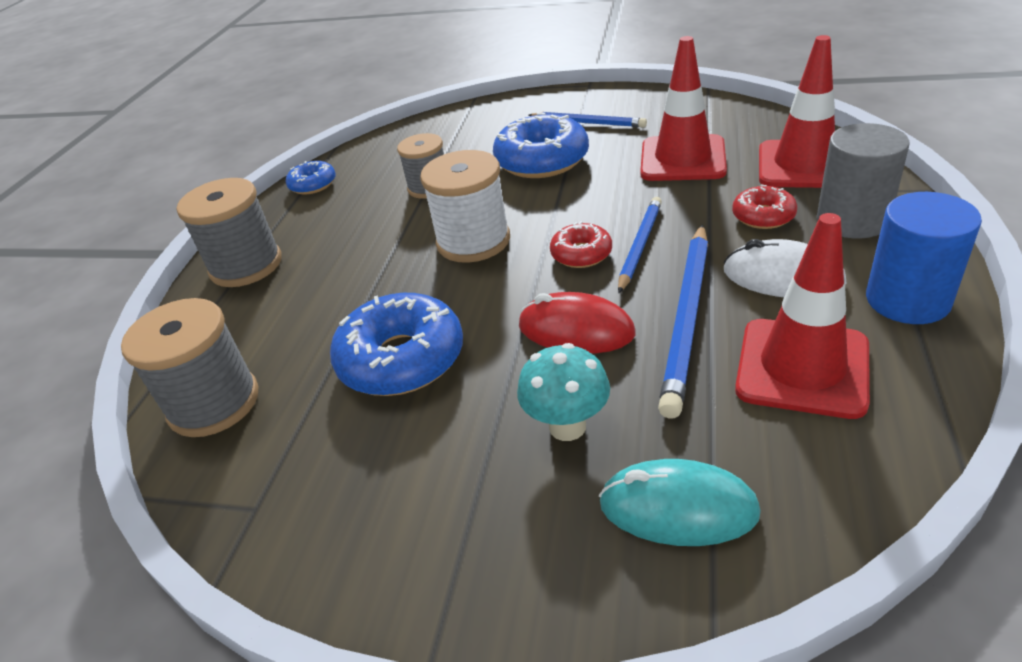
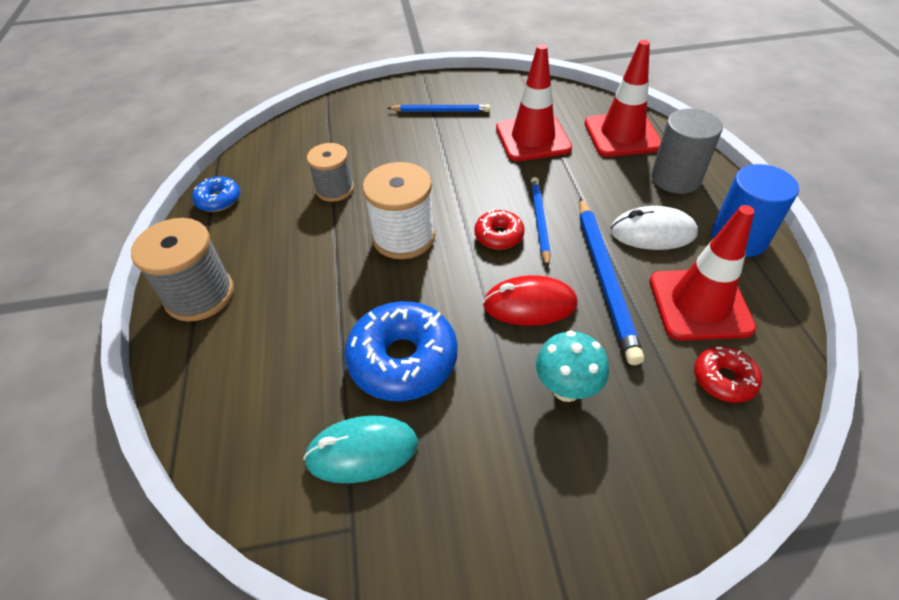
camera: 25 degrees left, 10 degrees up
grey spool [121,298,258,437] -> none
blue donut [493,112,589,178] -> none
turquoise mouse [599,459,761,546] -> turquoise mouse moved to [303,415,418,483]
red donut [732,185,797,229] -> red donut moved to [694,346,762,403]

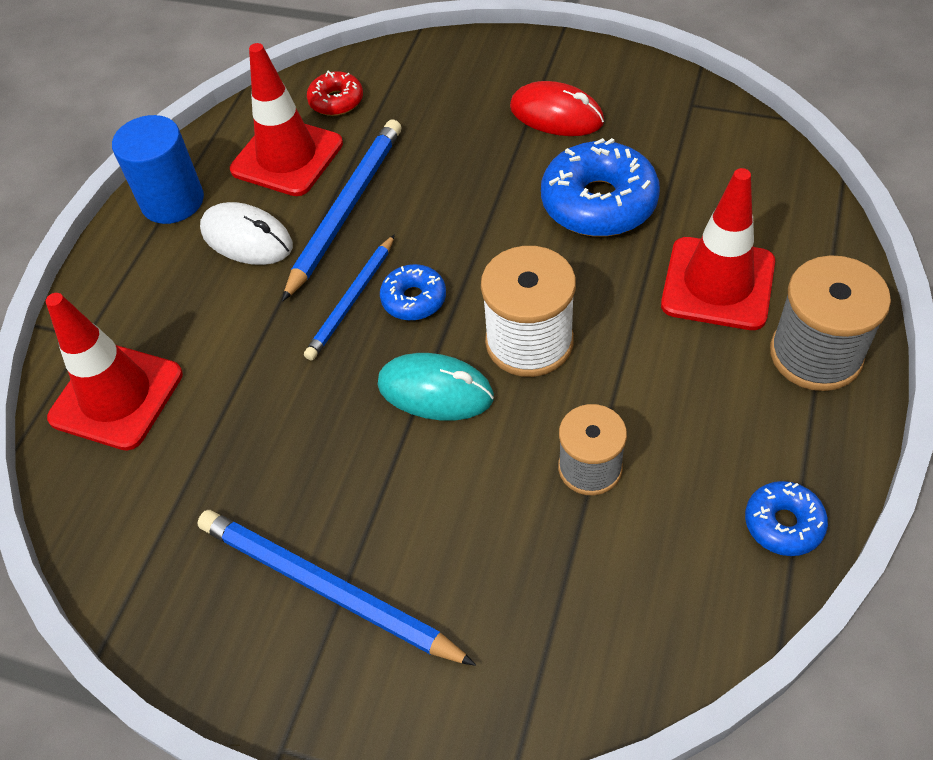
camera: 150 degrees left, 5 degrees up
turquoise mouse [303,415,418,483] -> turquoise mouse moved to [378,353,494,421]
blue pencil [387,104,490,112] -> blue pencil [198,510,476,666], size x1.57
red donut [474,209,525,250] -> blue donut [380,264,446,321]
red mouse [483,275,578,326] -> red mouse moved to [510,81,604,136]
red traffic cone [496,44,572,161] -> red traffic cone moved to [661,168,775,330]
turquoise mushroom [536,331,609,402] -> none
grey cylinder [651,109,723,194] -> none

